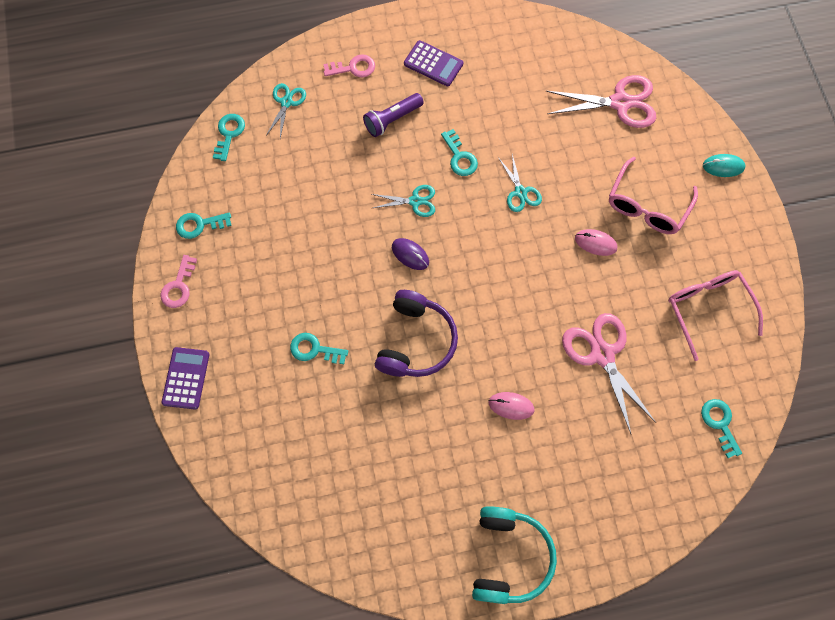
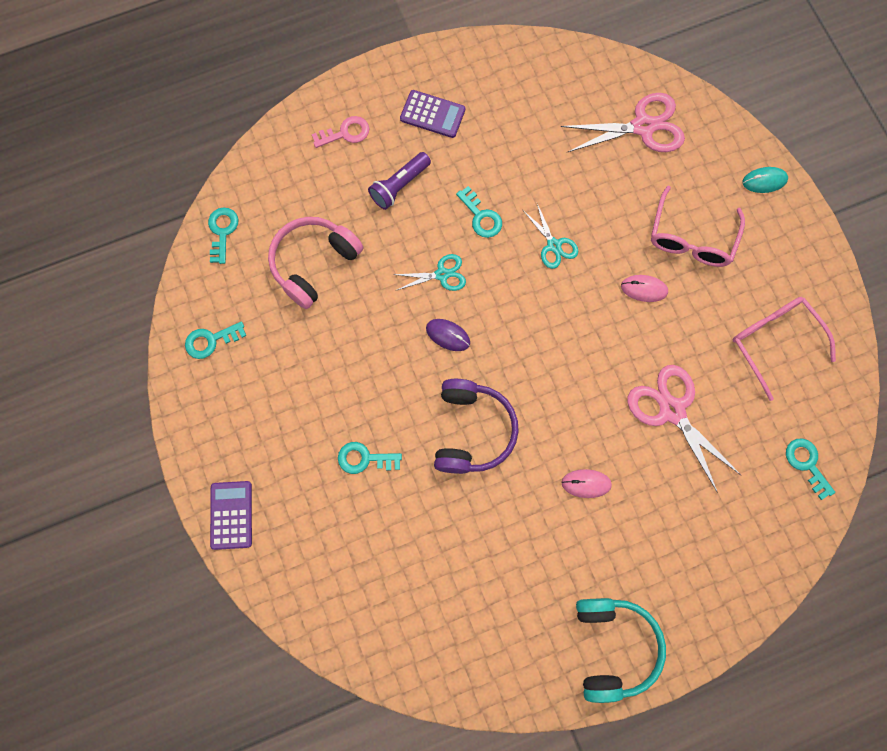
camera: 10 degrees left, 5 degrees up
pink key [160,255,197,308] -> none
turquoise scissors [266,83,306,138] -> none
none -> pink headphones [268,217,363,309]

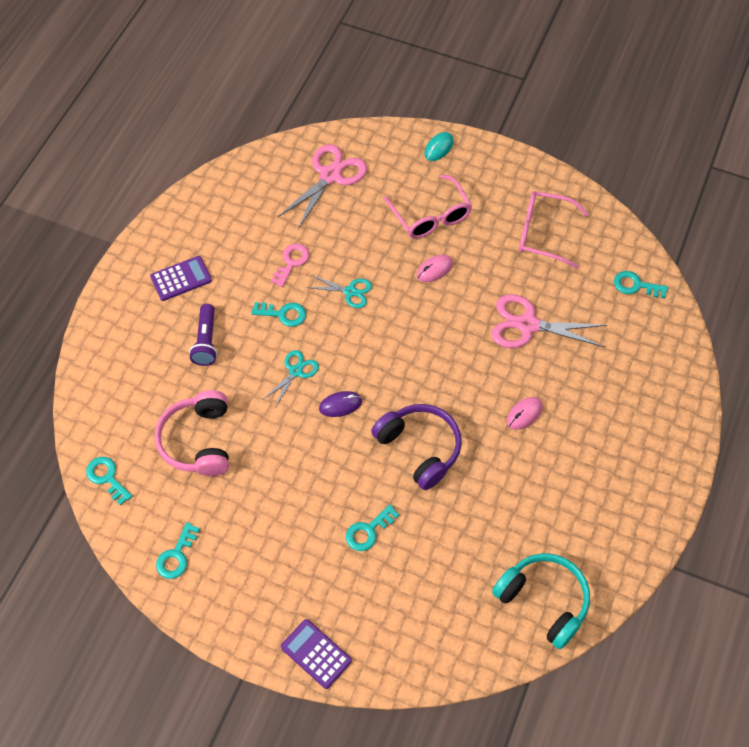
camera: 45 degrees left, 15 degrees down
pink key [312,116,369,148] -> pink key moved to [271,243,309,287]
turquoise headphones [576,598,666,703] -> turquoise headphones moved to [492,553,590,649]

